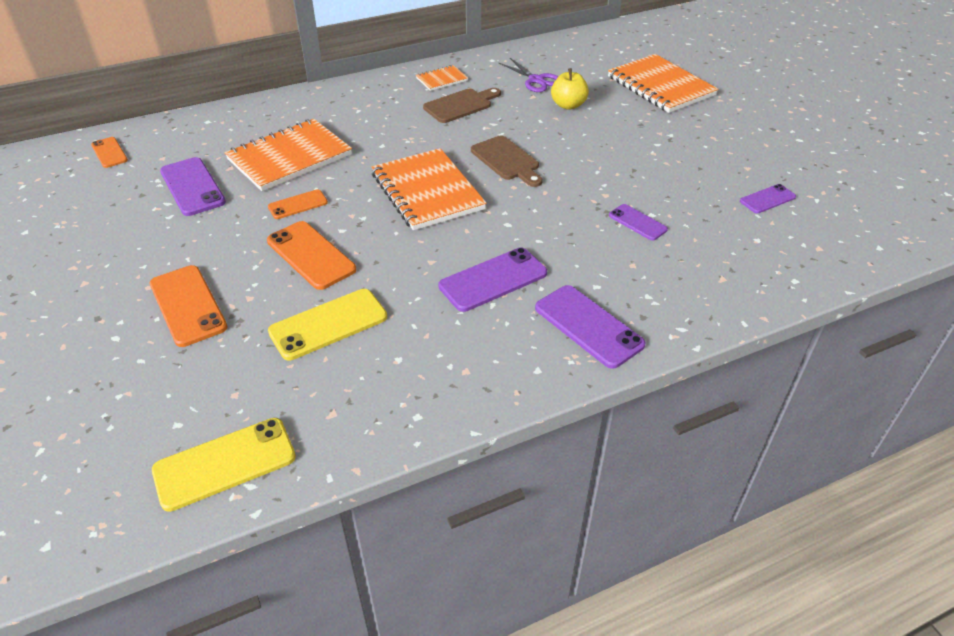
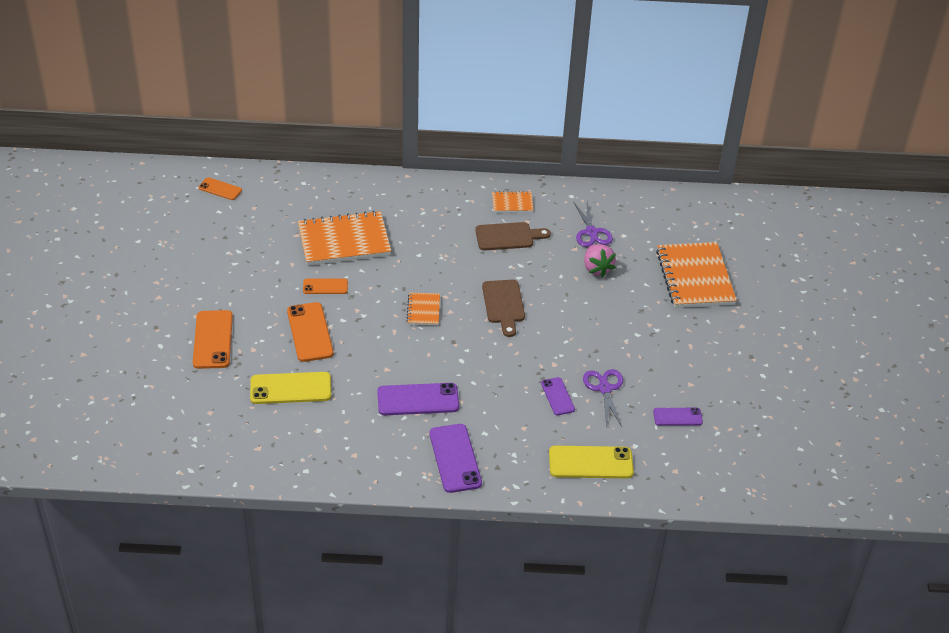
camera: 25 degrees right, 0 degrees up
orange phone [91,137,128,168] -> orange phone turned 60 degrees counterclockwise [199,177,242,200]
yellow phone [152,418,296,512] -> yellow phone moved to [549,446,634,478]
purple phone [160,157,226,216] -> none
orange notebook [371,148,487,231] -> orange notebook [407,293,440,325], size x0.48
yellow apple [551,68,589,110] -> pink strawberry [584,244,616,278]
none -> purple scissors [583,369,623,427]

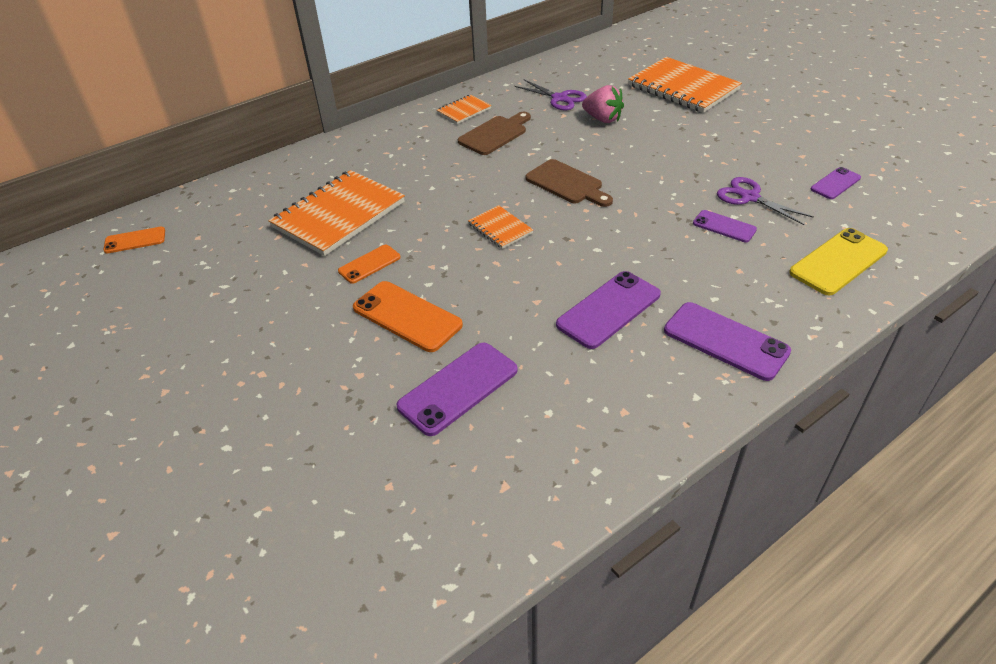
camera: 35 degrees left, 0 degrees up
orange phone [193,310,233,369] -> none
yellow phone [250,372,331,404] -> purple phone [397,343,518,436]

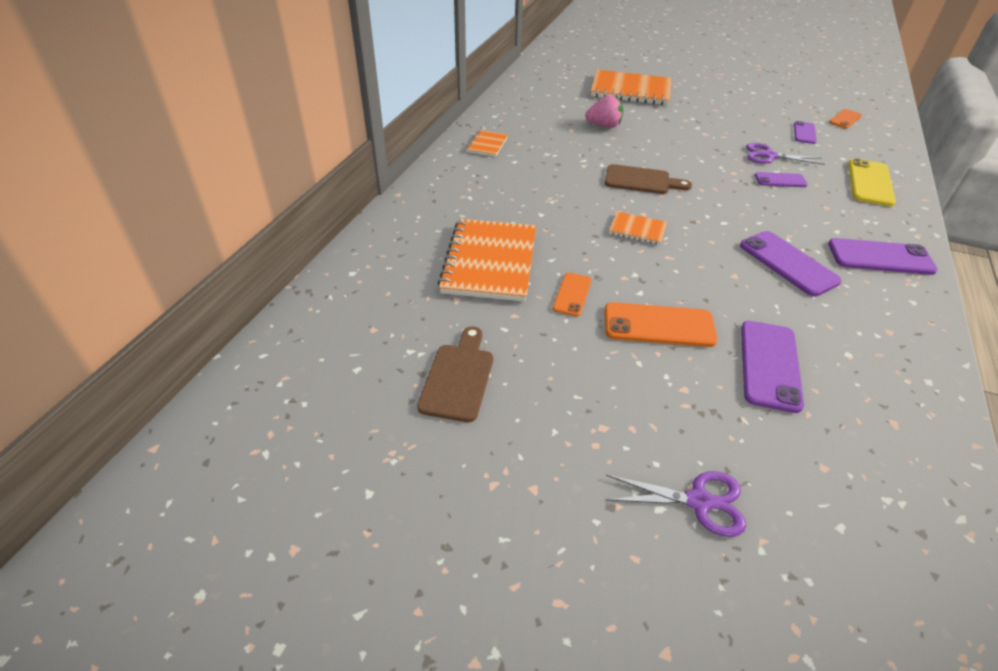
camera: 35 degrees left, 0 degrees up
orange phone [103,227,165,253] -> orange phone moved to [829,109,862,129]
brown cutting board [458,112,531,155] -> brown cutting board moved to [417,327,493,422]
purple scissors [514,80,587,110] -> purple scissors moved to [606,471,746,537]
purple phone [556,271,661,349] -> purple phone turned 45 degrees counterclockwise [740,231,842,296]

